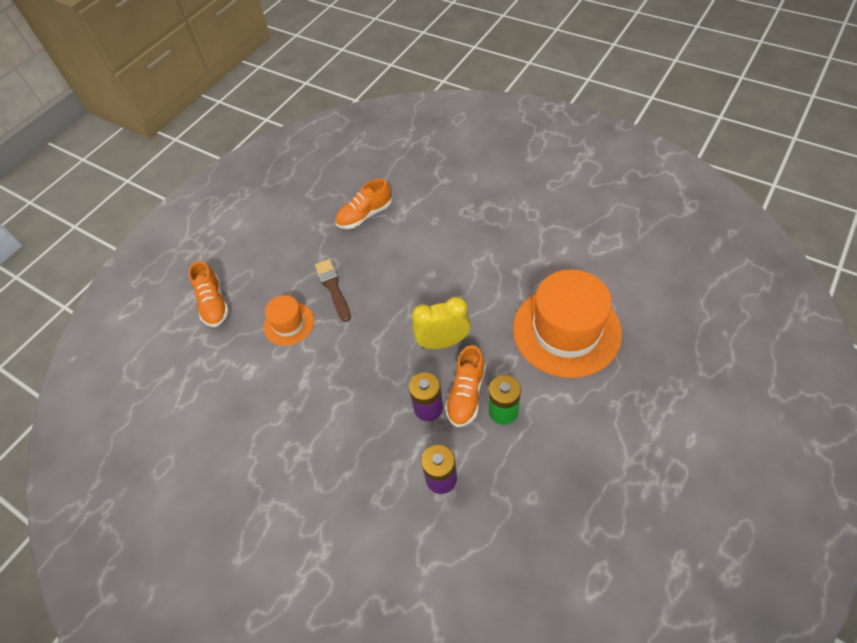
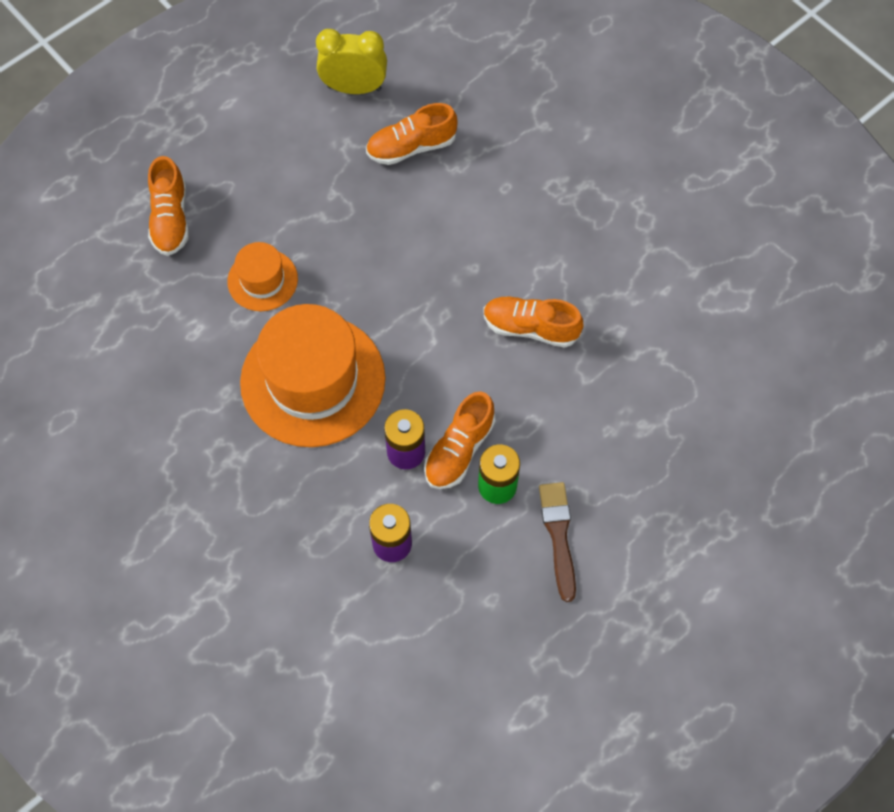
camera: 10 degrees right, 10 degrees up
brown brush [315,259,351,322] -> brown brush moved to [539,482,576,602]
yellow clock [412,297,471,349] -> yellow clock moved to [316,29,387,94]
orange hat [513,269,622,378] -> orange hat moved to [240,304,386,447]
none -> orange shoe [483,296,583,348]

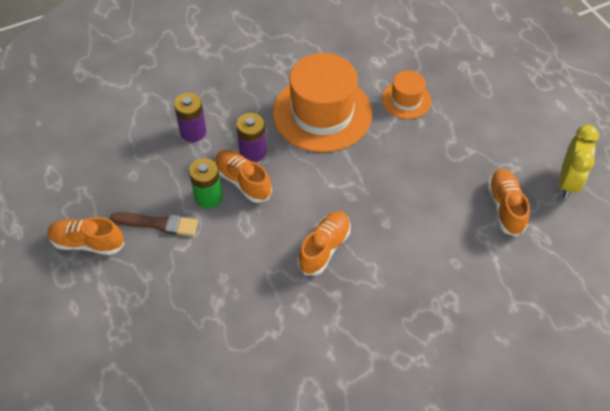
camera: 105 degrees right, 10 degrees down
orange shoe [148,156,189,256] -> orange shoe moved to [47,217,124,255]

